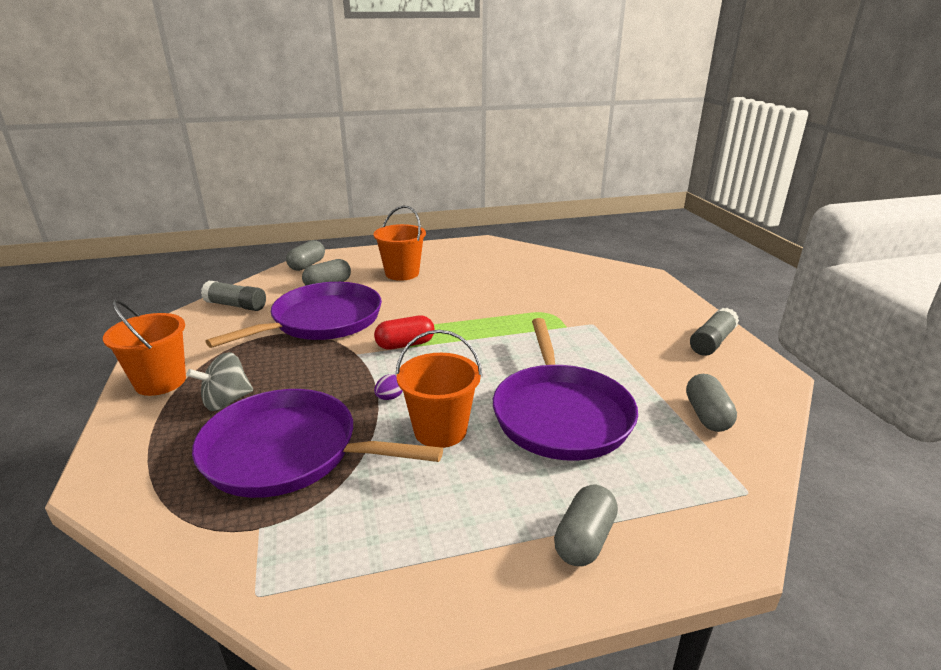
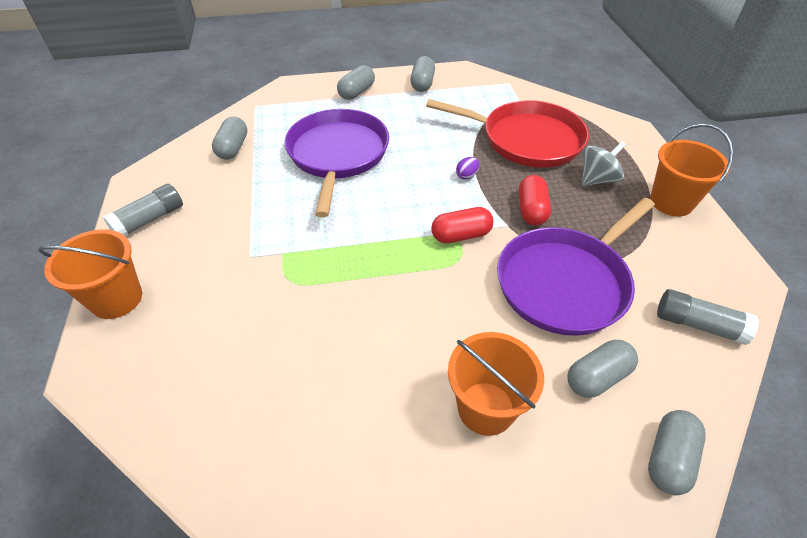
camera: 175 degrees left, 20 degrees up
purple pan [192,389,443,498] -> red pan [426,99,589,168]
orange bucket [395,330,482,448] -> orange bucket moved to [38,230,142,319]
none -> grey capsule [410,56,435,92]
none -> red capsule [519,175,551,225]

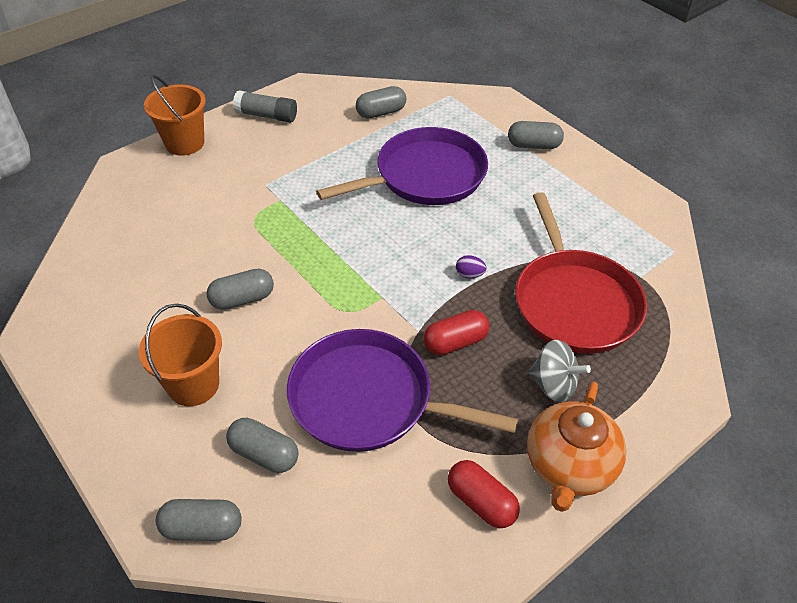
camera: 60 degrees right, 0 degrees up
grey capsule [410,56,435,92] -> grey capsule moved to [206,269,274,310]
red capsule [431,207,494,243] -> red capsule moved to [448,460,520,528]
orange bucket [650,124,733,216] -> orange teapot [527,381,627,512]
grey glue stick [657,289,759,345] -> none

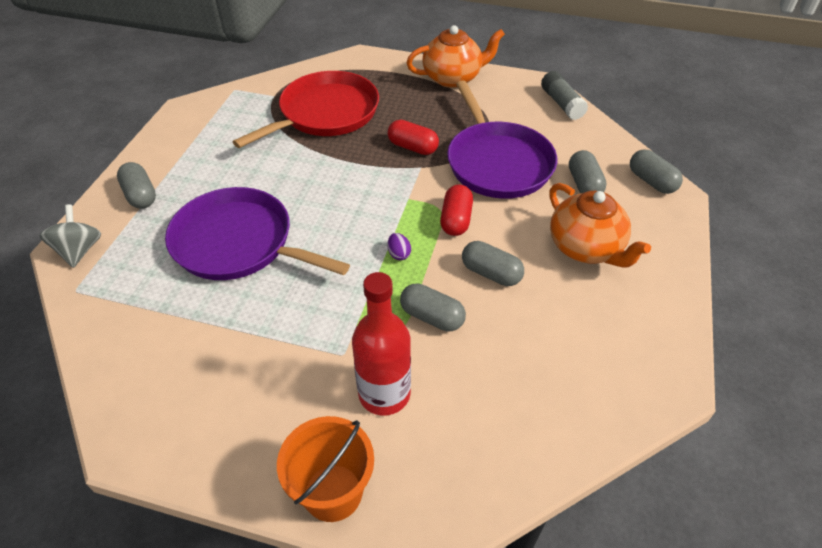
camera: 125 degrees left, 0 degrees up
orange bucket [139,304,222,406] -> orange teapot [549,183,651,268]
grey glue stick [233,90,297,122] -> grey glue stick moved to [541,71,588,120]
grey capsule [356,86,406,119] -> grey capsule moved to [400,283,466,332]
red capsule [448,460,520,528] -> red capsule moved to [440,185,473,236]
purple egg [456,255,486,278] -> purple egg moved to [388,233,411,260]
grey spinning top [528,340,591,402] -> grey spinning top moved to [39,205,101,268]
none -> red bottle [352,272,411,416]

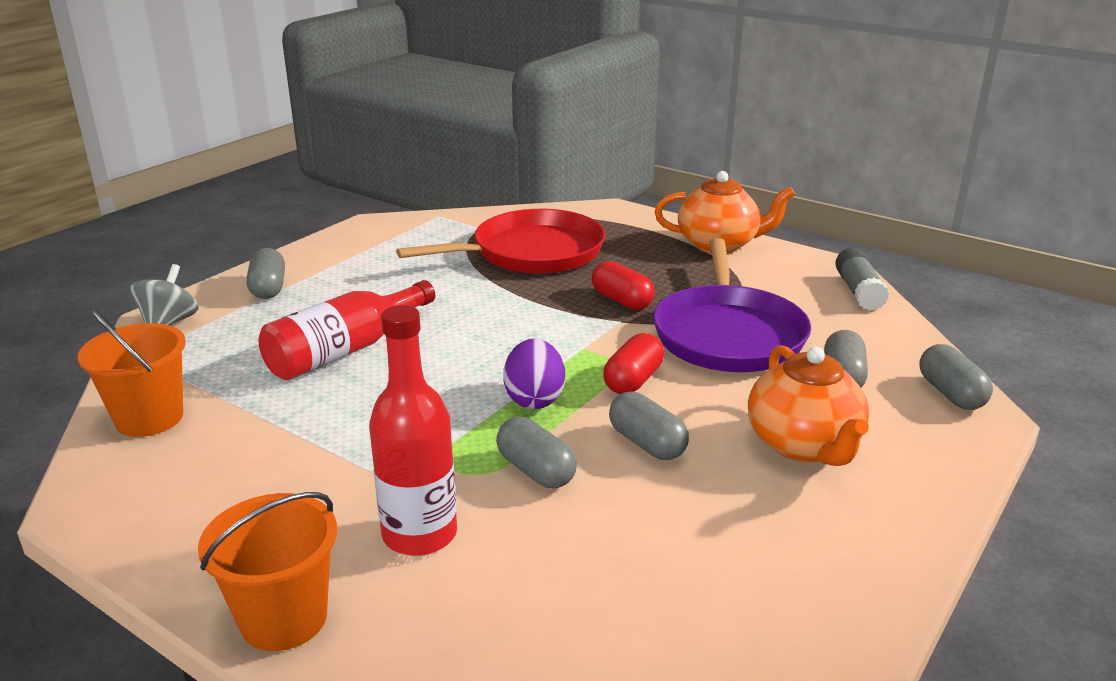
camera: 20 degrees right, 20 degrees down
purple pan [165,187,350,280] -> red bottle [259,280,435,380]
purple egg [388,233,411,260] -> purple egg [503,339,565,409], size x1.94
none -> orange bucket [78,308,186,437]

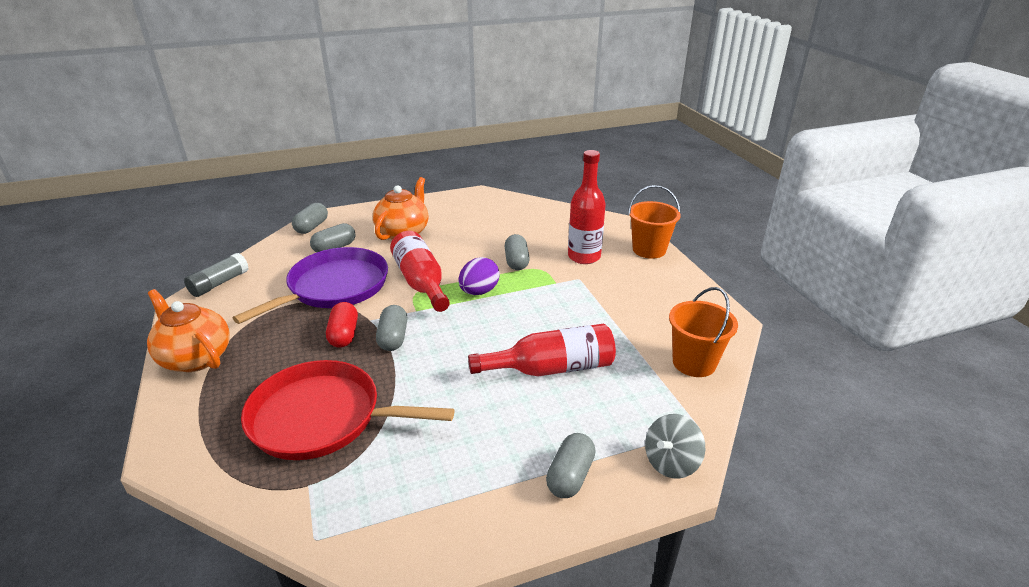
camera: 145 degrees left, 5 degrees up
red capsule [603,333,664,394] -> red bottle [390,231,450,312]
grey capsule [609,391,689,460] -> grey capsule moved to [376,305,407,351]

